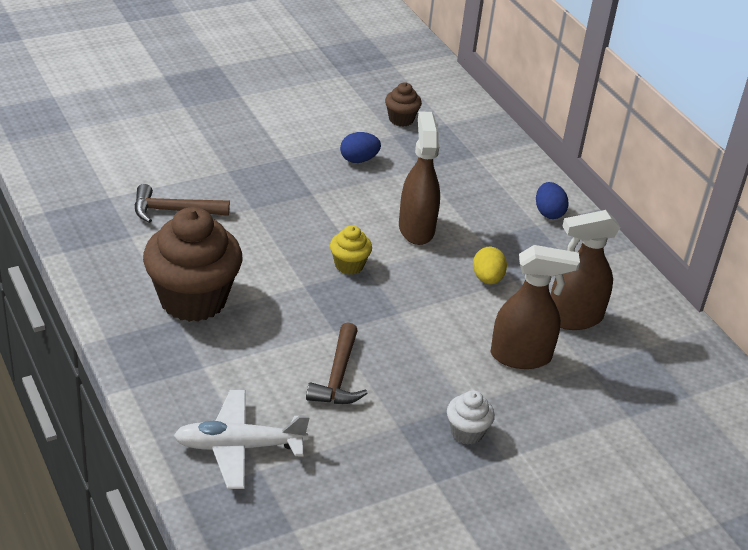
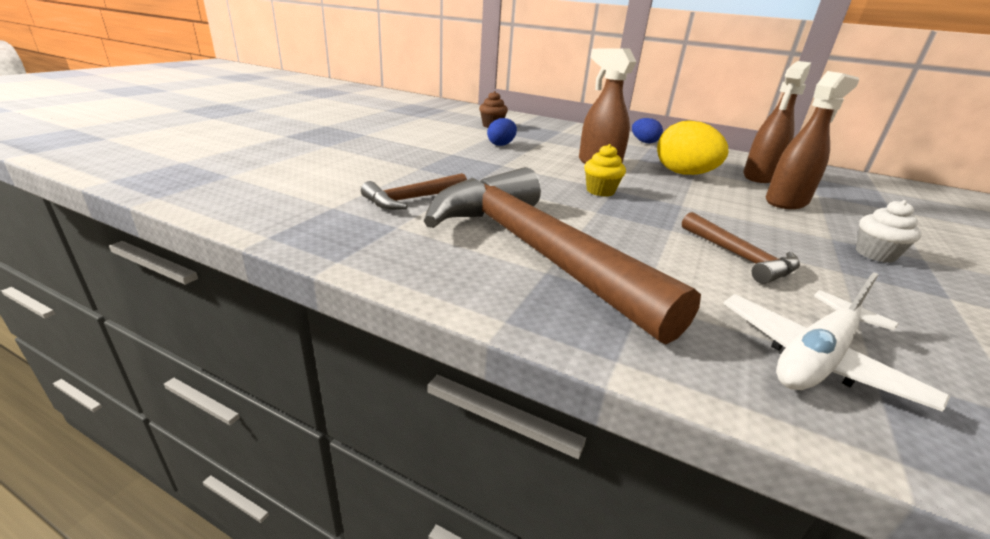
camera: 35 degrees left, 10 degrees down
brown cupcake [143,207,242,322] -> brown hammer [424,167,701,345]
yellow egg [473,247,507,284] -> yellow egg [657,120,728,175], size x1.80

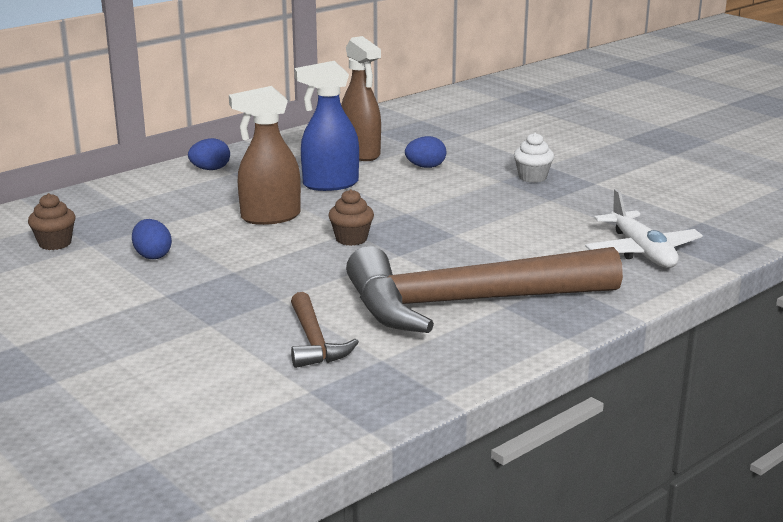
camera: 65 degrees left, 5 degrees down
yellow cupcake [584,144,626,197] -> brown cupcake [328,189,374,246]
yellow egg [657,120,728,175] -> blue spray bottle [294,61,359,191]
brown hammer [682,212,800,284] -> none
brown spray bottle [766,71,859,209] -> blue egg [405,136,446,168]

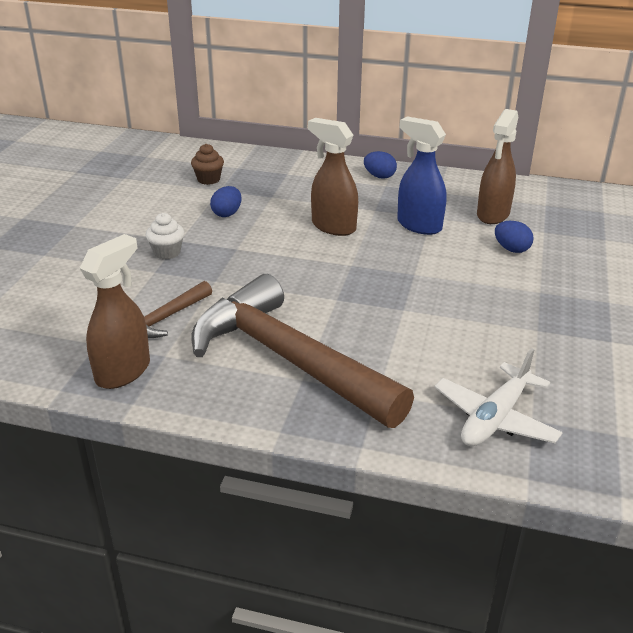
camera: 55 degrees right, 10 degrees up
brown cupcake [328,189,374,246] -> none
white cupcake [514,132,554,183] -> white cupcake moved to [146,213,184,259]
none -> brown spray bottle [80,234,150,389]

